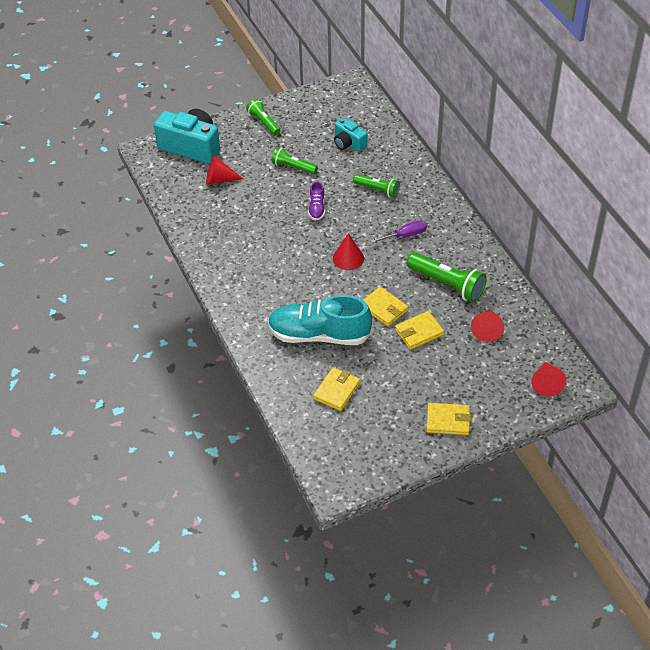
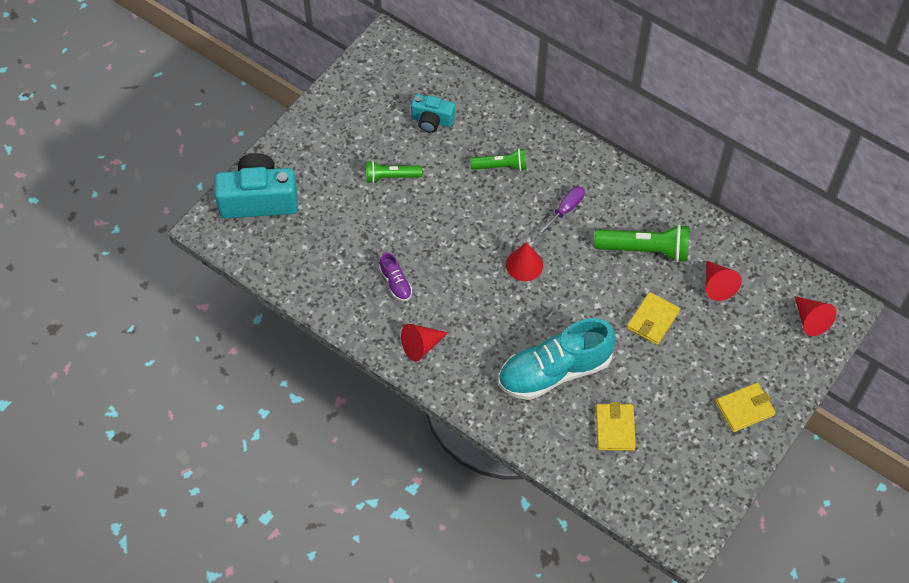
camera: 30 degrees left, 10 degrees up
red cone [206,155,243,185] -> red cone moved to [401,324,448,362]
green flashlight [246,99,280,135] -> none
purple shoe [308,181,325,220] -> purple shoe moved to [379,253,412,301]
yellow wallet [364,287,408,327] -> none

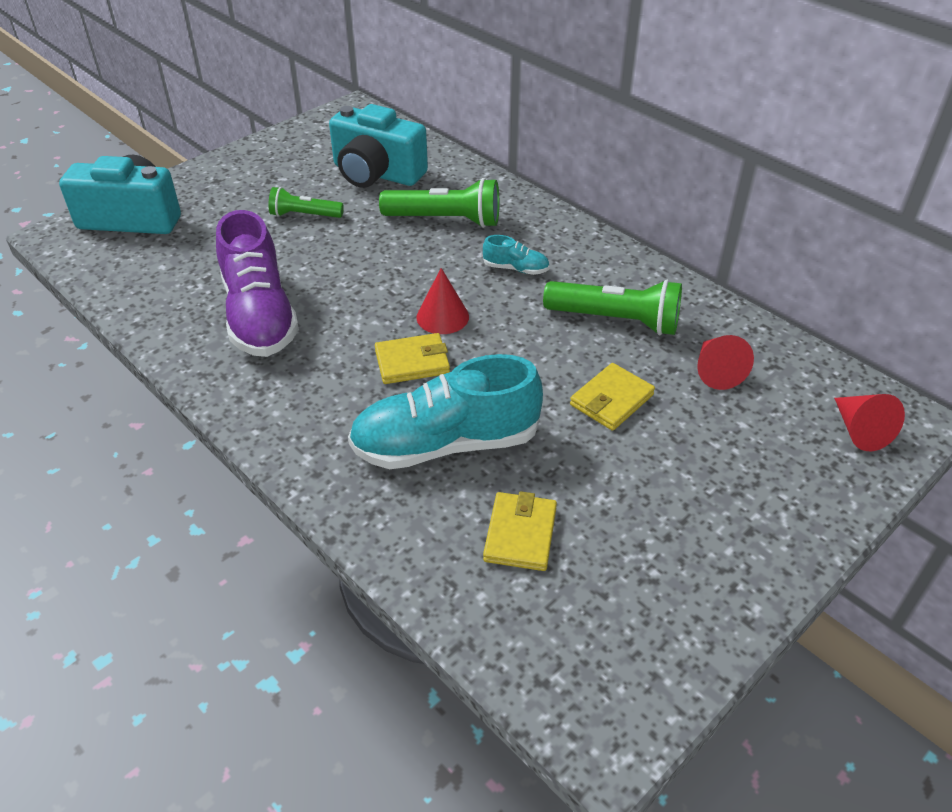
camera: 10 degrees right, 15 degrees down
purple shoe [379,253,412,301] -> purple shoe [216,210,299,357], size x2.29
red cone [401,324,448,362] -> none
turquoise camera [411,94,455,133] -> turquoise camera [329,104,428,188], size x1.78
green flashlight [470,148,526,171] -> green flashlight [379,178,499,228], size x1.63
purple screwdriver [538,186,585,236] -> turquoise shoe [483,235,550,275]
yellow wallet [716,383,776,432] -> yellow wallet moved to [375,333,450,384]

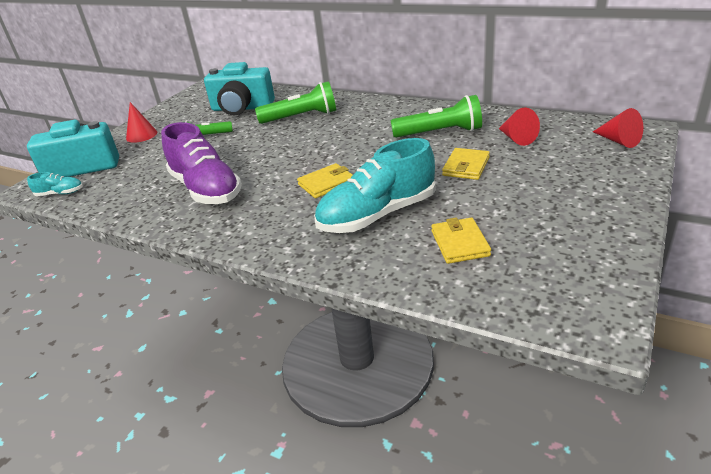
camera: 15 degrees left, 10 degrees down
red cone [417,268,469,334] -> red cone moved to [126,102,158,143]
turquoise shoe [483,235,550,275] -> turquoise shoe moved to [27,172,83,196]

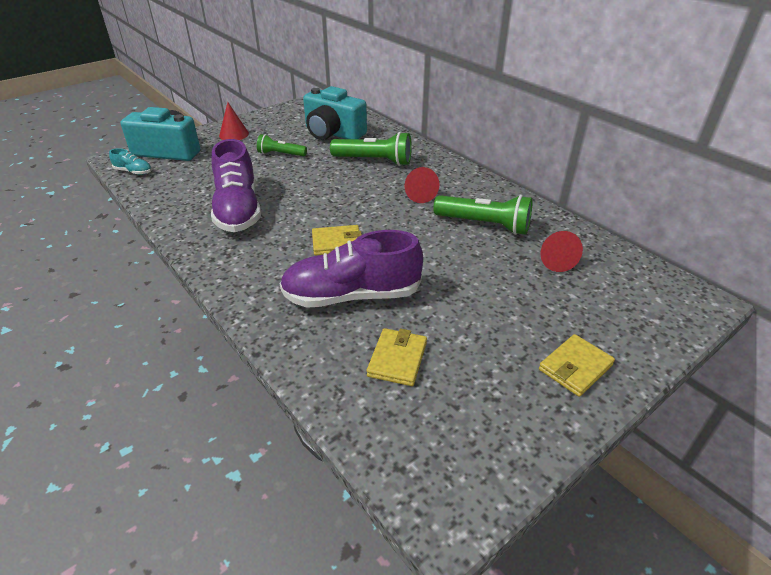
camera: 20 degrees right, 5 degrees up
turquoise shoe [314,138,436,233] -> purple shoe [280,230,423,308]
yellow wallet [442,148,490,180] -> yellow wallet moved to [539,334,615,397]
red cone [593,108,644,148] -> red cone moved to [405,167,439,203]

